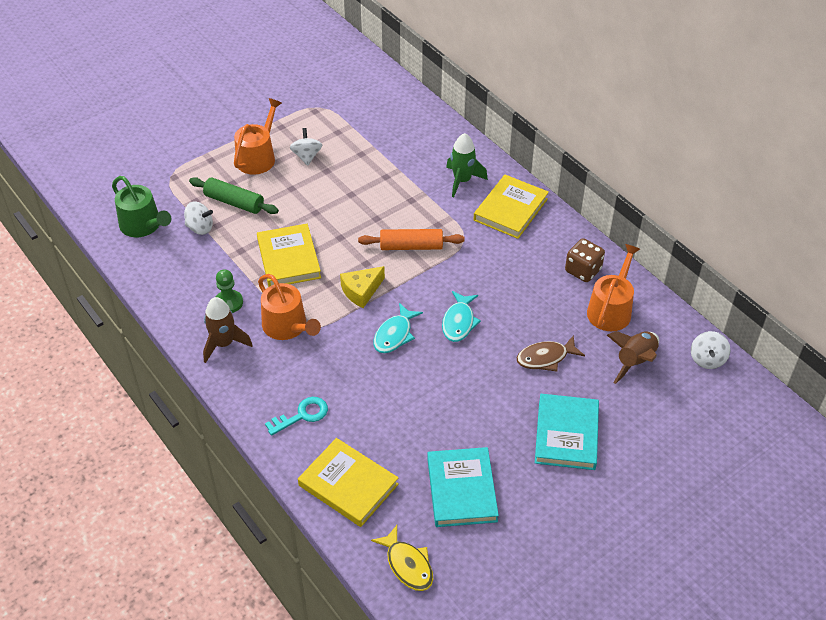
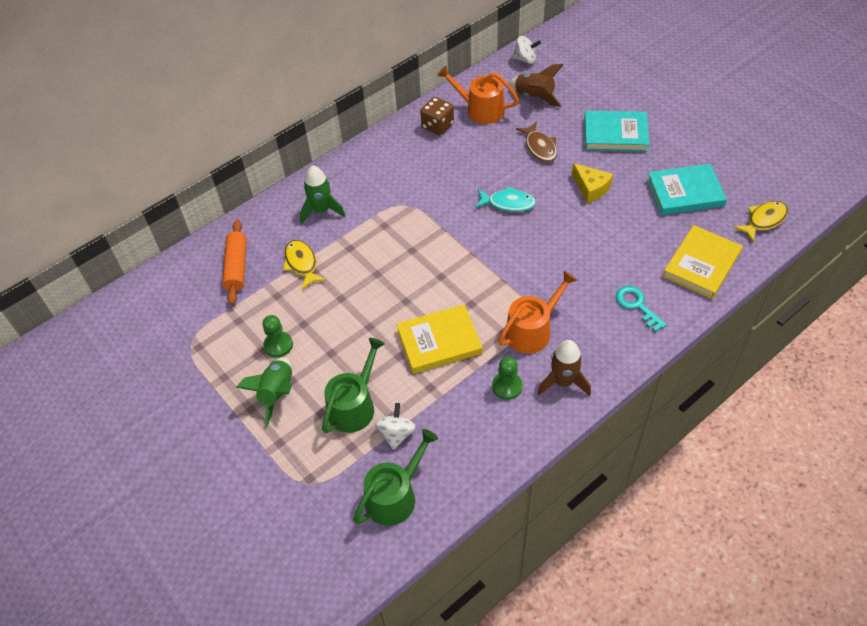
camera: 90 degrees left, 5 degrees up
green rolling pin [189,177,279,214] -> green watering can [322,338,385,433]
orange watering can [234,98,282,175] -> green rocket [236,358,292,426]
white spinning top [289,128,322,166] -> green pawn [262,315,293,358]
yellow cheese [340,266,385,308] -> yellow cheese moved to [572,163,613,203]
orange rolling pin [358,229,465,250] -> orange rolling pin moved to [222,220,247,305]
turquoise fish [373,303,423,353] -> none
yellow book [473,175,549,239] -> none
none -> yellow fish [283,240,326,290]

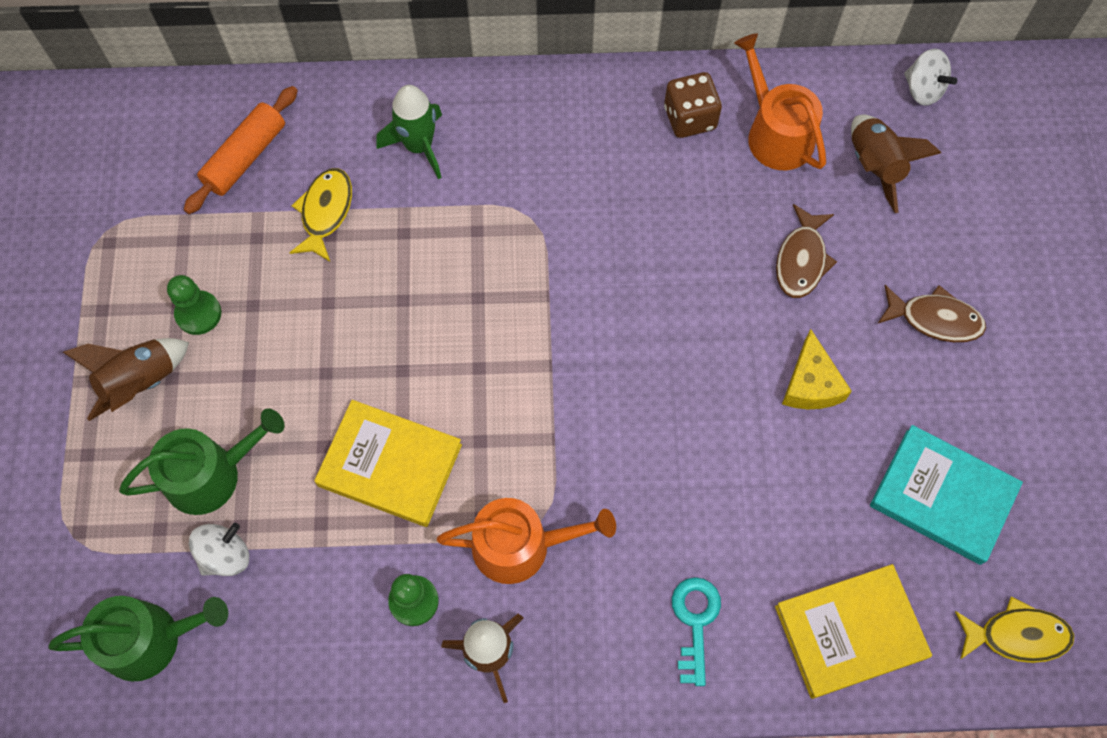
camera: 35 degrees right, 15 degrees up
green rocket [236,358,292,426] -> brown rocket [63,338,189,421]
turquoise fish [475,186,536,212] -> none
turquoise book [584,111,650,152] -> brown fish [877,285,986,342]

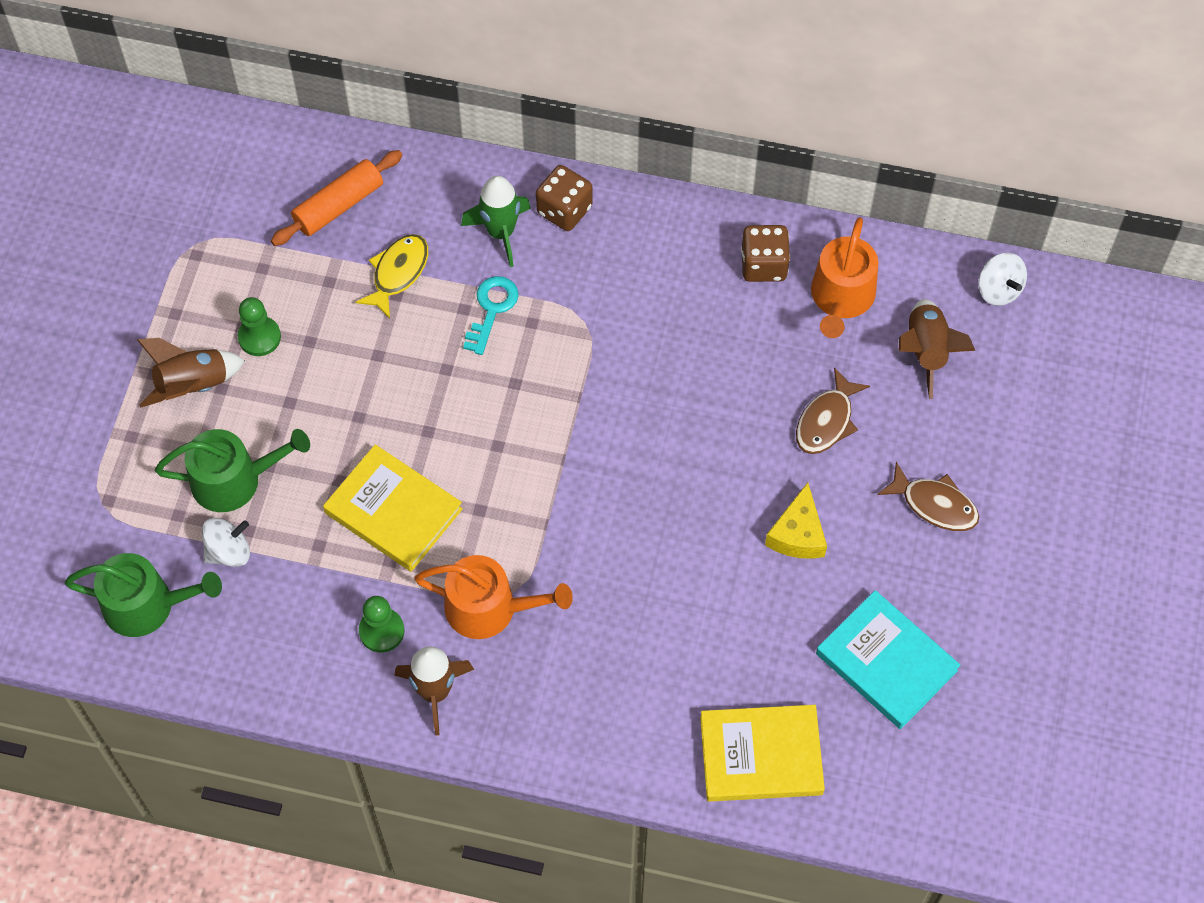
camera: 15 degrees right, 5 degrees down
turquoise key [672,577,721,686] -> turquoise key moved to [463,276,519,355]
orange watering can [734,33,826,170] -> orange watering can turned 150 degrees counterclockwise [811,217,878,338]
yellow fish [955,596,1074,663] -> none
none -> brown dice [536,165,593,231]

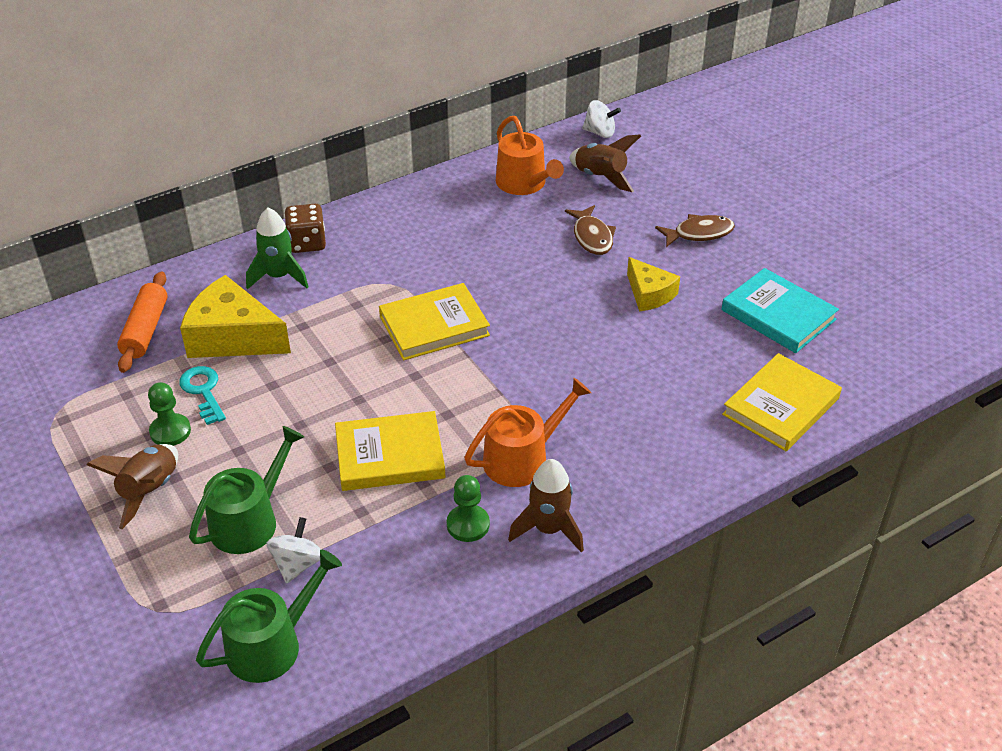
camera: 45 degrees left, 20 degrees down
yellow fish [355,234,428,319] -> yellow cheese [180,275,291,358]
turquoise key [463,276,519,355] -> turquoise key moved to [179,366,226,425]
brown dice [741,225,790,282] -> none
turquoise book [816,590,960,729] -> turquoise book turned 45 degrees clockwise [721,268,839,353]
none -> yellow book [379,283,490,360]

